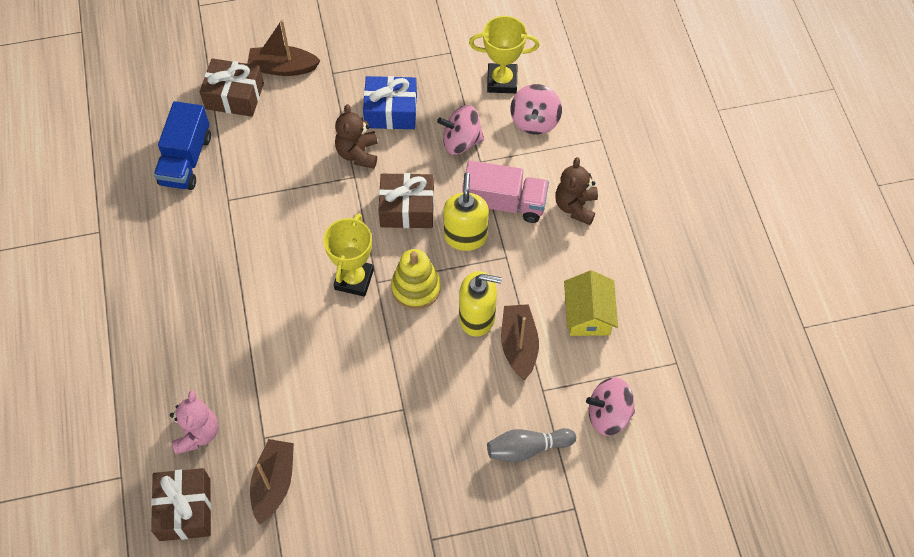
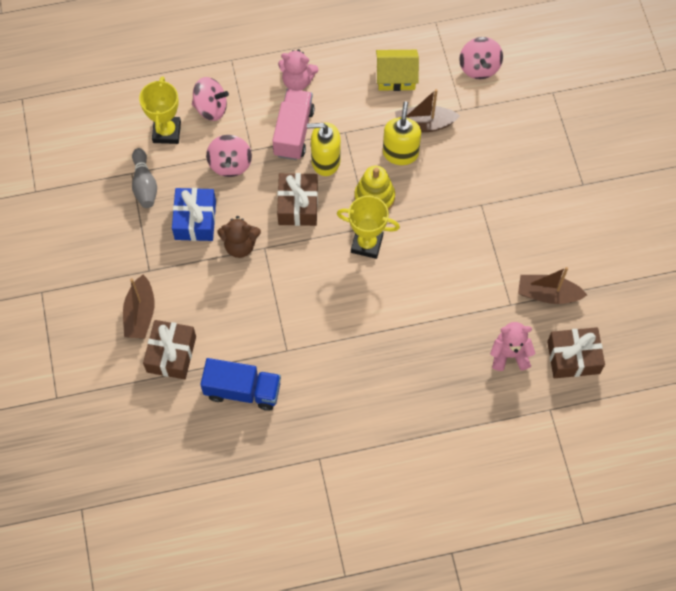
camera: 90 degrees left, 5 degrees up
grey bowling pin [487,428,576,462] -> grey bowling pin moved to [132,148,157,208]
brown teddy bear [555,157,598,225] -> pink teddy bear [278,49,319,91]

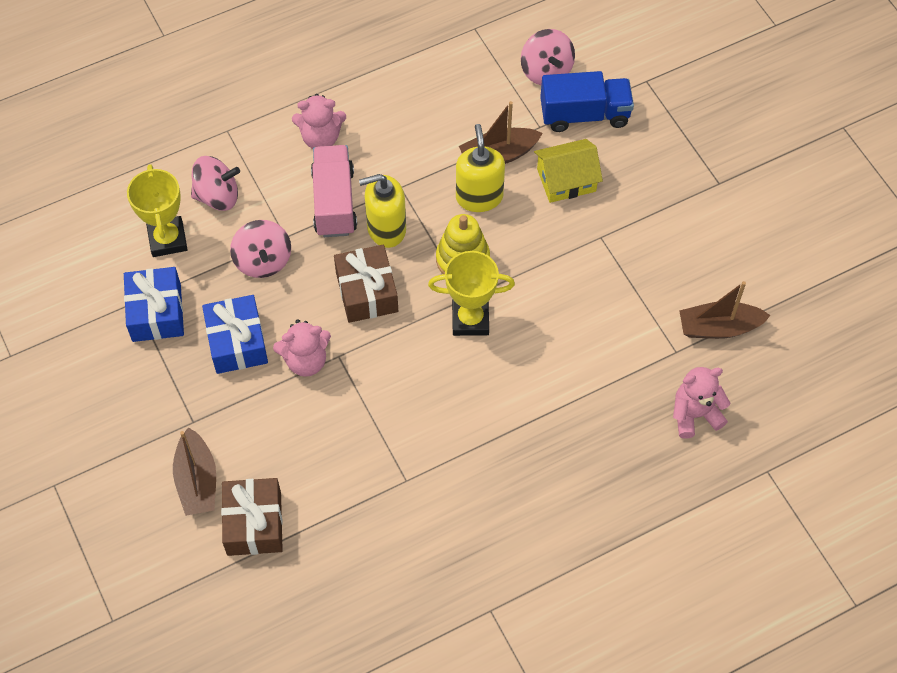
camera: 15 degrees left, 5 degrees down
grey bowling pin [132,148,157,208] -> blue gift [124,267,184,342]
blue truck [200,358,281,411] -> blue truck moved to [540,71,634,132]
brown teddy bear [217,216,261,258] -> pink teddy bear [273,319,331,377]
yellow house [376,50,419,91] -> yellow house moved to [534,139,603,203]
brown gift [547,327,605,378] -> none

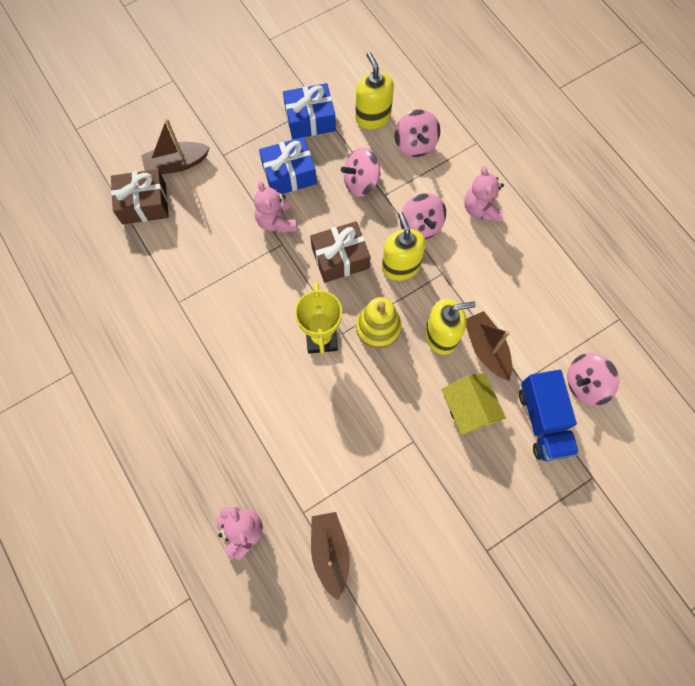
camera: 85 degrees right, 10 degrees up
yellow trophy [127,164,188,257] -> yellow soap dispenser [355,52,394,129]
pink truck [311,145,357,237] -> pink spinning top [400,193,446,239]

